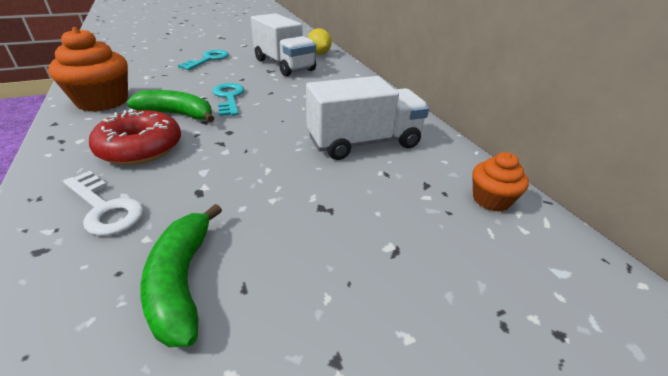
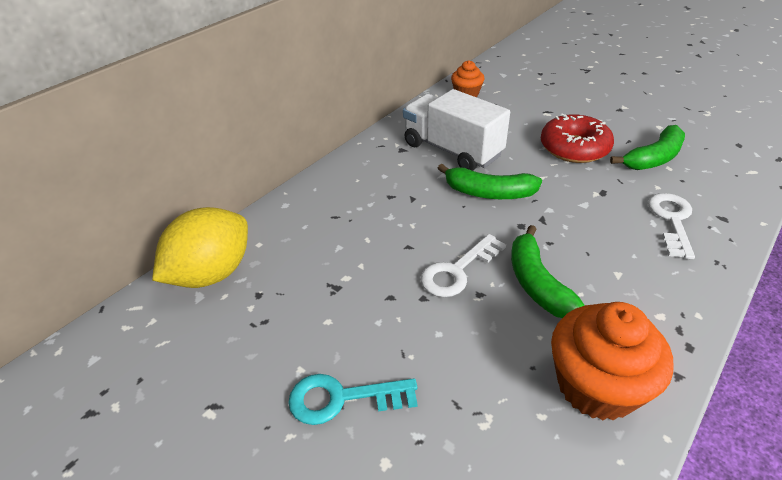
camera: 115 degrees left, 5 degrees up
red donut [89,109,181,165] -> red donut moved to [541,113,614,163]
turquoise key [212,83,245,116] -> white key [421,234,506,297]
white truck [251,13,316,77] -> none
yellow lemon [308,28,332,55] -> yellow lemon [152,207,248,288], size x1.64
none -> green banana [438,164,542,199]

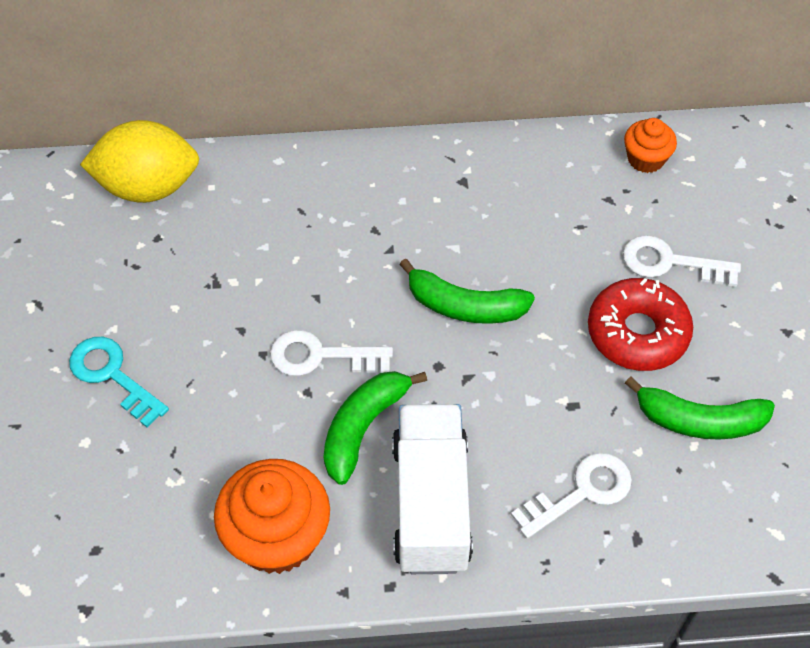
camera: 45 degrees right, 15 degrees up
white truck [403,89,510,171] -> white truck moved to [392,404,473,574]
green banana [438,164,542,199] -> green banana turned 45 degrees counterclockwise [399,258,535,324]
none -> white key [623,235,741,287]

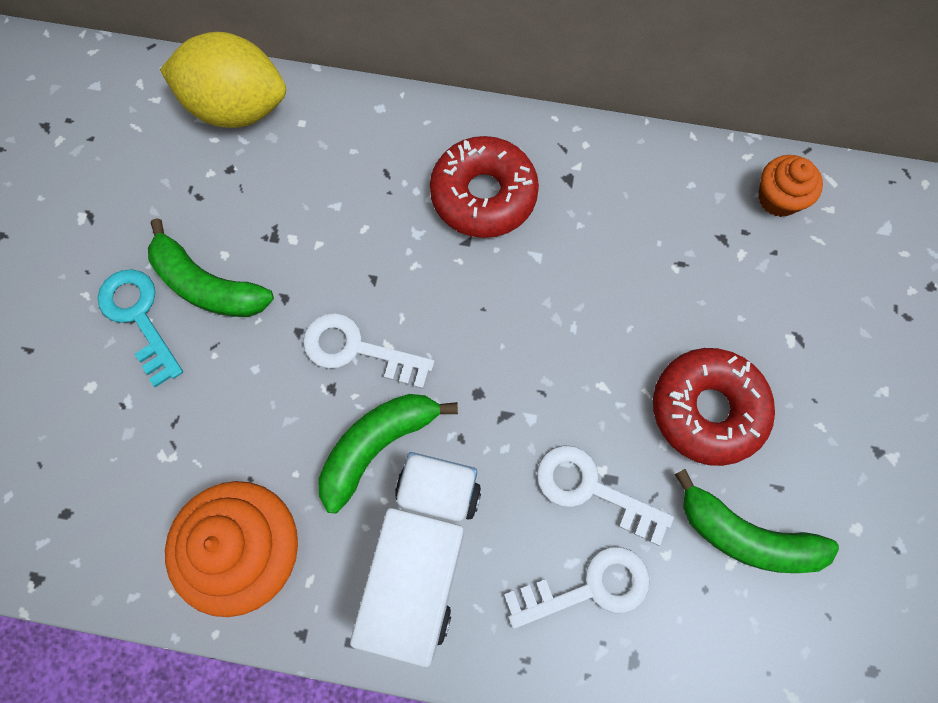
camera: 15 degrees right, 15 degrees up
green banana [399,258,535,324] -> green banana moved to [148,218,274,317]
white key [623,235,741,287] -> white key moved to [537,445,674,546]
none -> red donut [430,136,539,238]

